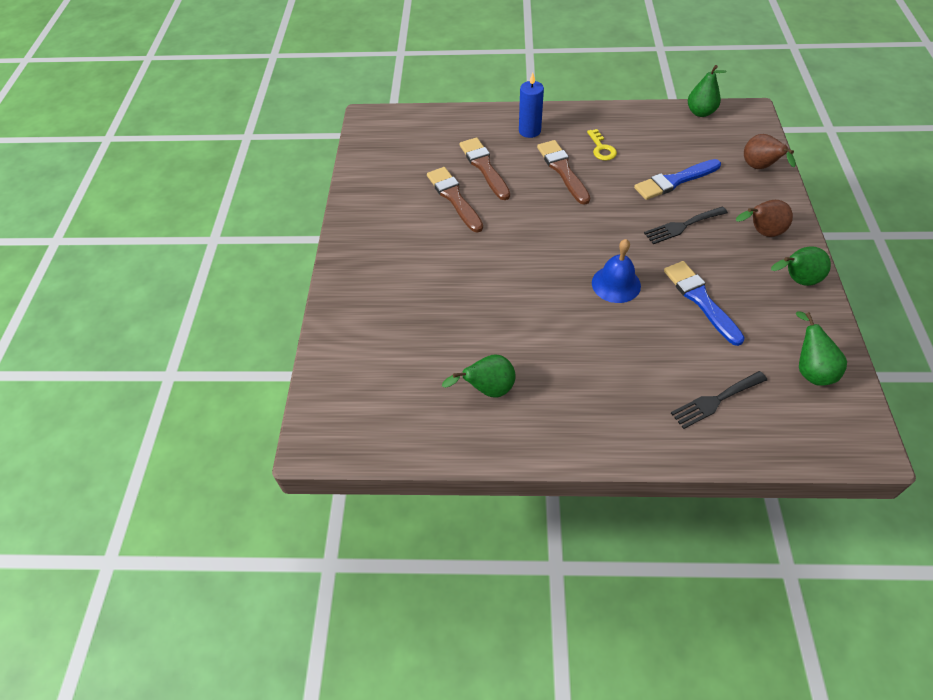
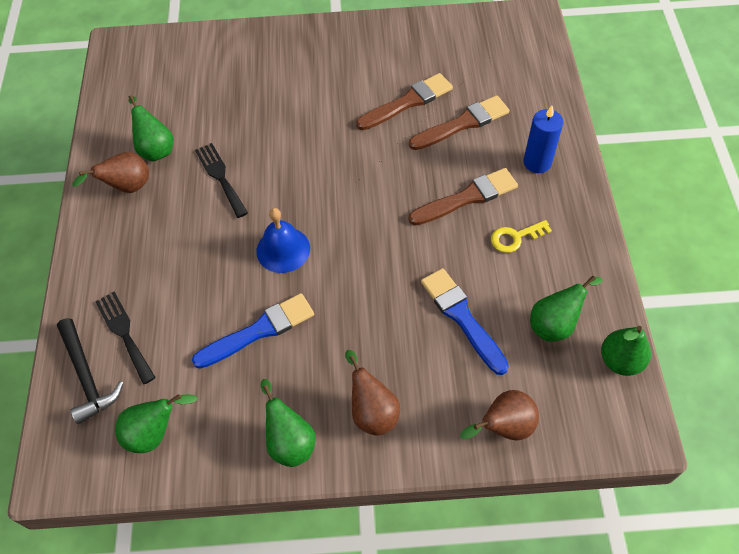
camera: 85 degrees right, 5 degrees up
black fork [644,206,728,244] -> black fork moved to [195,143,248,218]
none -> black hammer [57,318,123,424]
none -> brown pear [72,152,149,193]
none -> green pear [530,276,603,342]

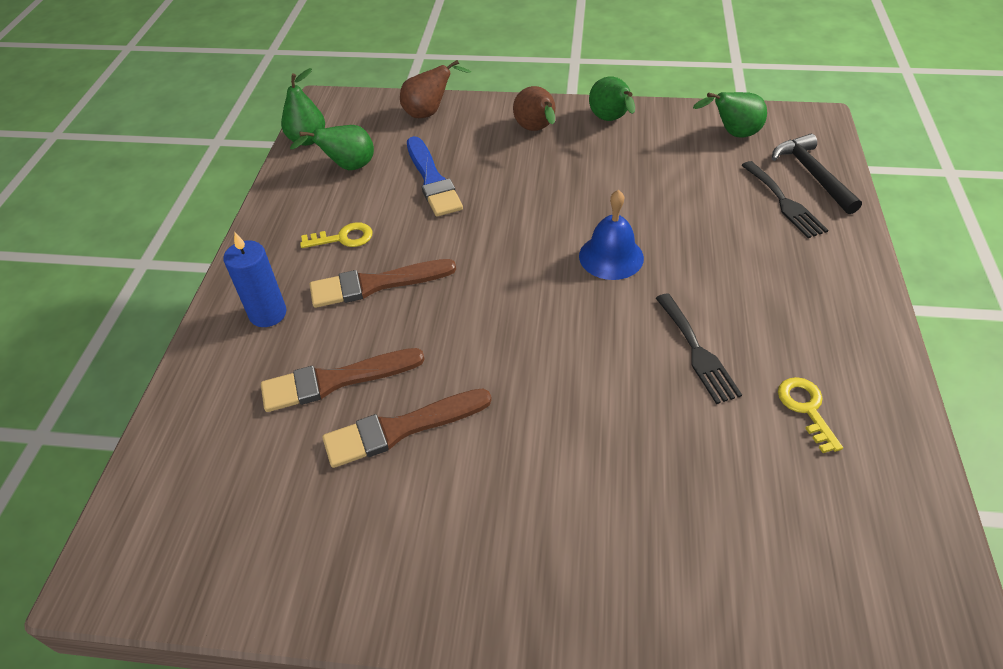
camera: 170 degrees left, 10 degrees down
brown pear [72,152,149,193] -> none
green pear [128,95,173,162] -> yellow key [778,377,843,453]
blue brush [192,293,314,369] -> none

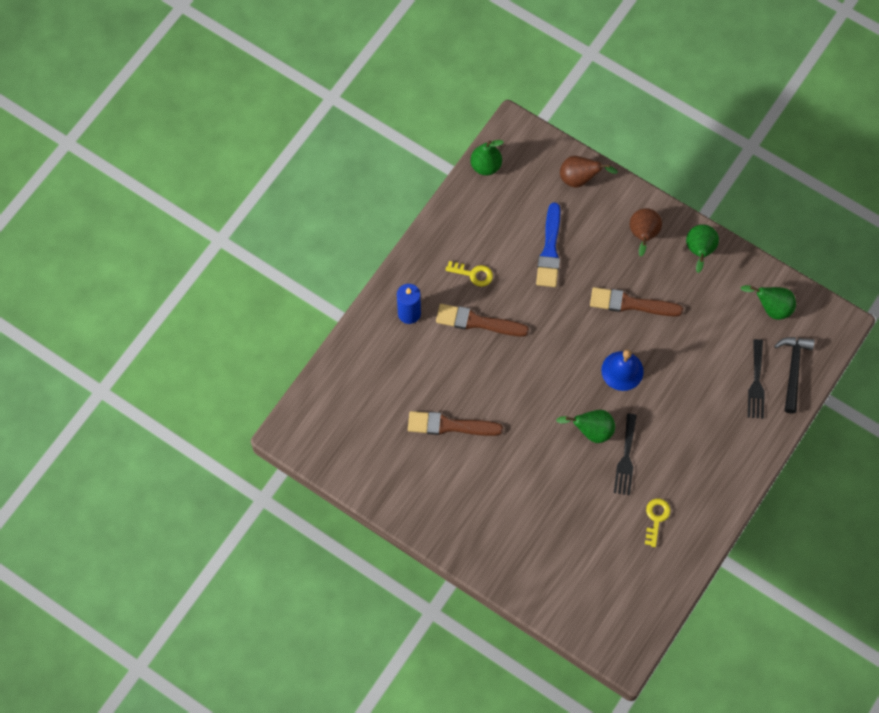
camera: 25 degrees right, 20 degrees up
brown brush [261,348,425,412] -> brown brush moved to [590,287,683,316]
green pear [290,125,374,170] -> green pear moved to [556,410,615,443]

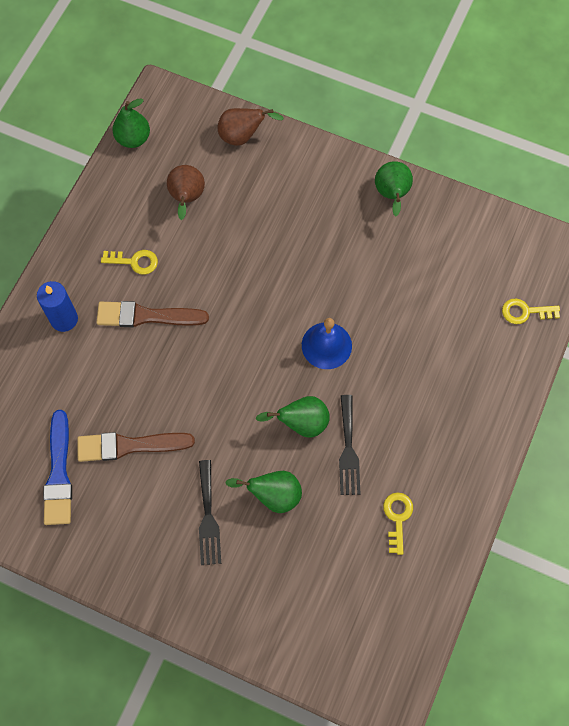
camera: 10 degrees left, 0 degrees up
blue brush [536,202,560,287] -> blue brush moved to [43,410,72,525]
brown brush [590,287,683,316] -> none
brown pear [630,208,662,257] -> brown pear moved to [167,165,205,220]
green pear [741,285,796,320] -> green pear moved to [225,471,302,513]
black fork [748,339,765,419] -> black fork moved to [199,460,221,565]
black hammer [774,337,814,414] -> yellow key [502,299,560,324]

